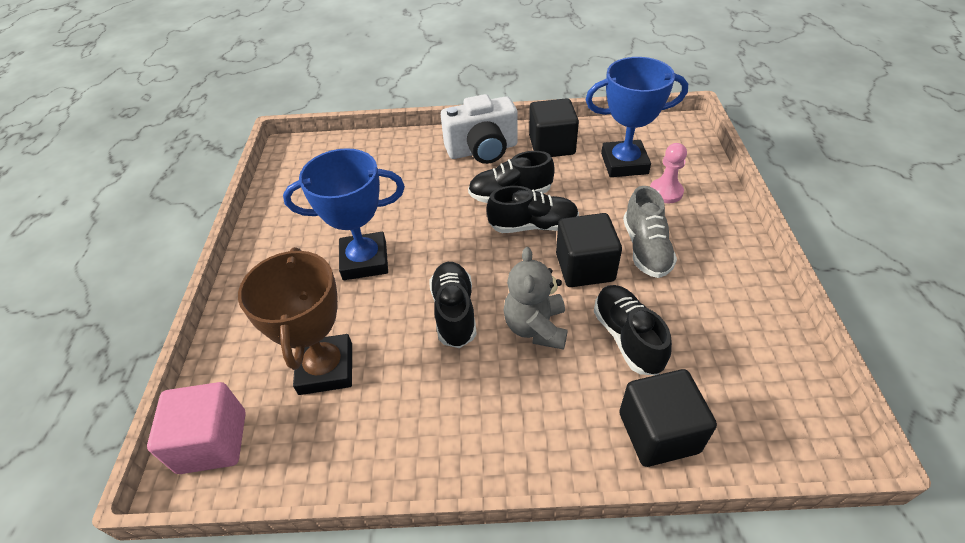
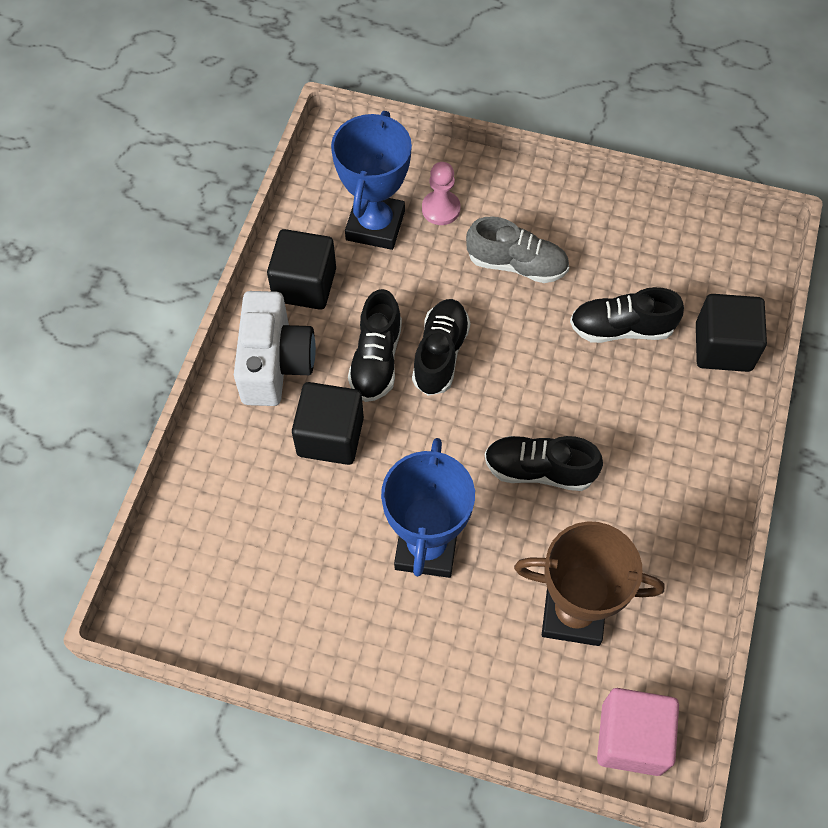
camera: 75 degrees left, 15 degrees up
grey teddy bear [503,247,568,350] -> none
black cube [556,213,622,287] -> black cube moved to [292,382,364,465]

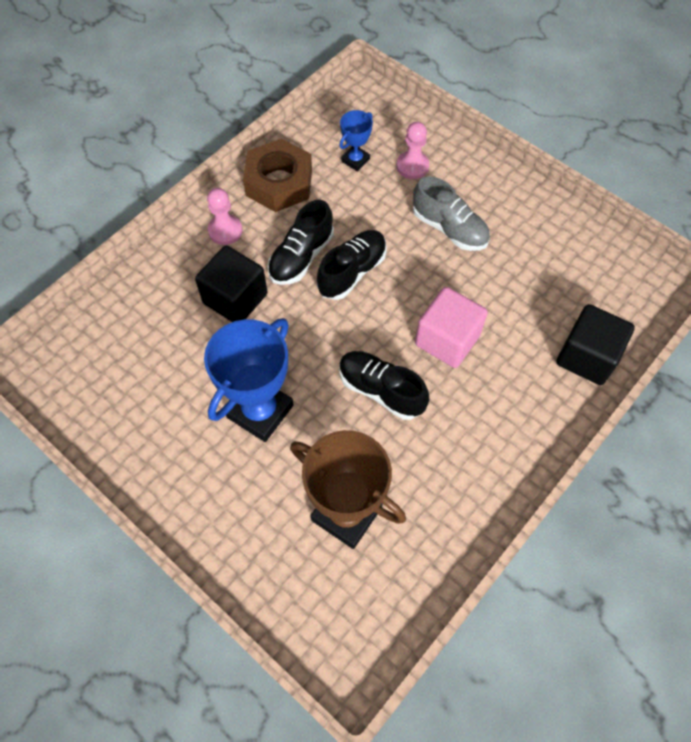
camera: 25 degrees right, 0 degrees up
white camera [234,291,316,406] -> pink pawn [207,188,242,245]
black cube [267,229,336,310] -> brown nut [243,139,312,212]
blue trophy [331,111,412,250] -> blue trophy [339,110,373,171], size x0.51
black shoe [570,287,684,343] -> none
pink cube [597,688,679,776] -> pink cube moved to [415,287,488,368]

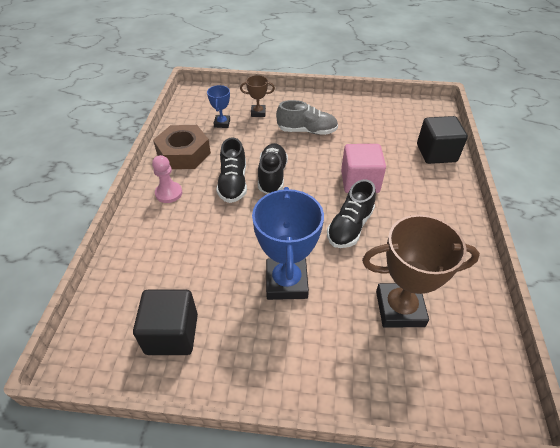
camera: 35 degrees left, 15 degrees down
black cube [195,246,268,322] -> black cube moved to [133,290,198,355]
black shoe [339,351,429,420] -> black shoe turned 60 degrees counterclockwise [327,179,376,248]
pink pawn [396,122,429,179] -> brown trophy [240,75,275,117]

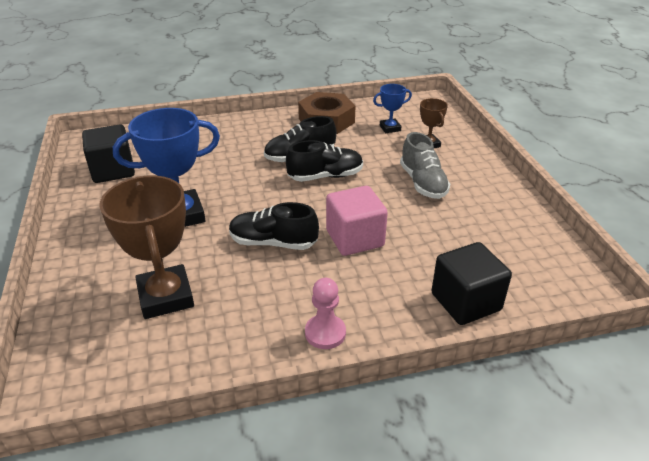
camera: 70 degrees right, 10 degrees down
pink pawn [152,155,182,203] -> pink pawn moved to [305,278,346,349]

